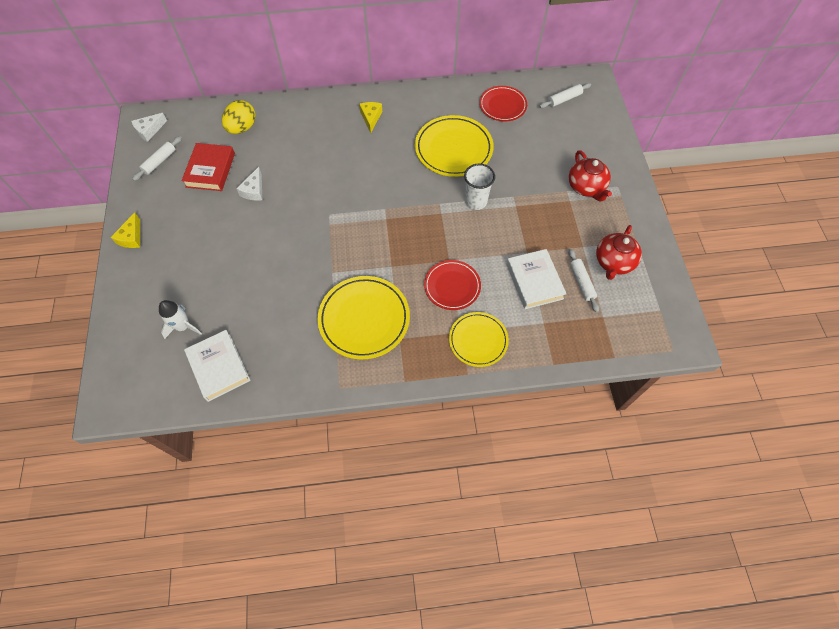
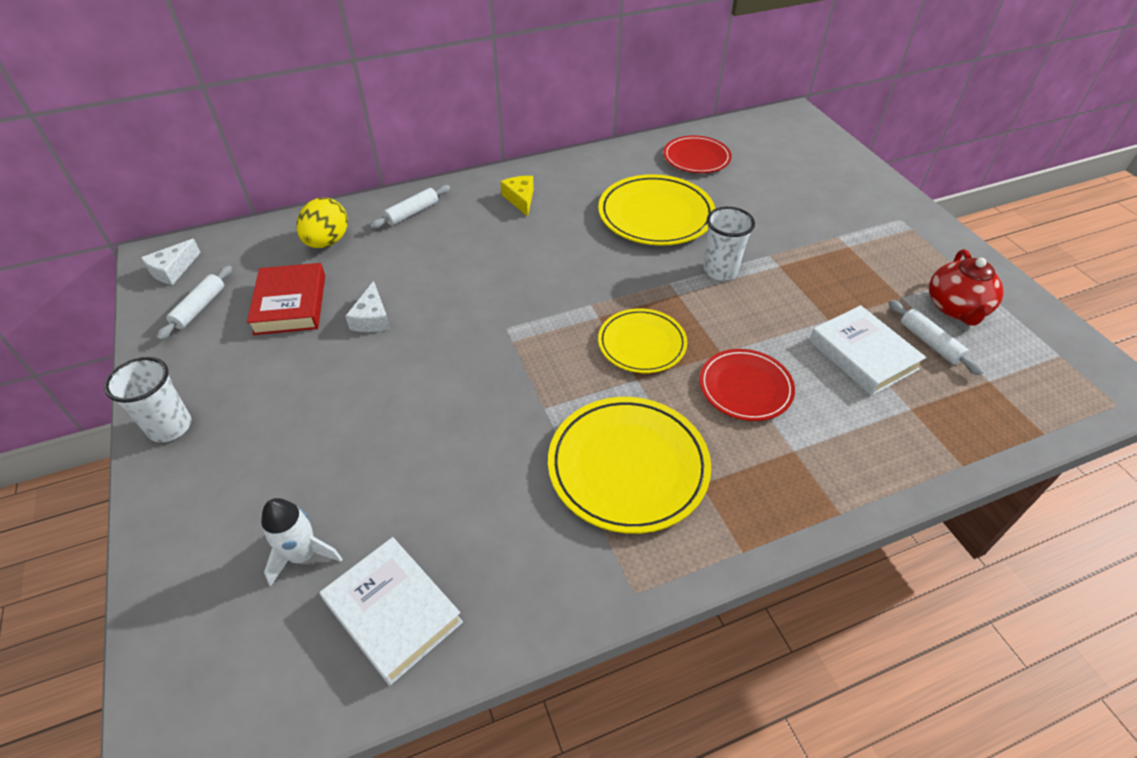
camera: 15 degrees left, 15 degrees down
yellow cheese [111,213,140,248] -> white cup [104,357,191,442]
yellow plate [449,312,509,367] -> yellow plate moved to [598,308,687,373]
white rolling pin [539,83,591,108] -> white rolling pin moved to [370,185,450,229]
red teapot [569,150,612,201] -> none

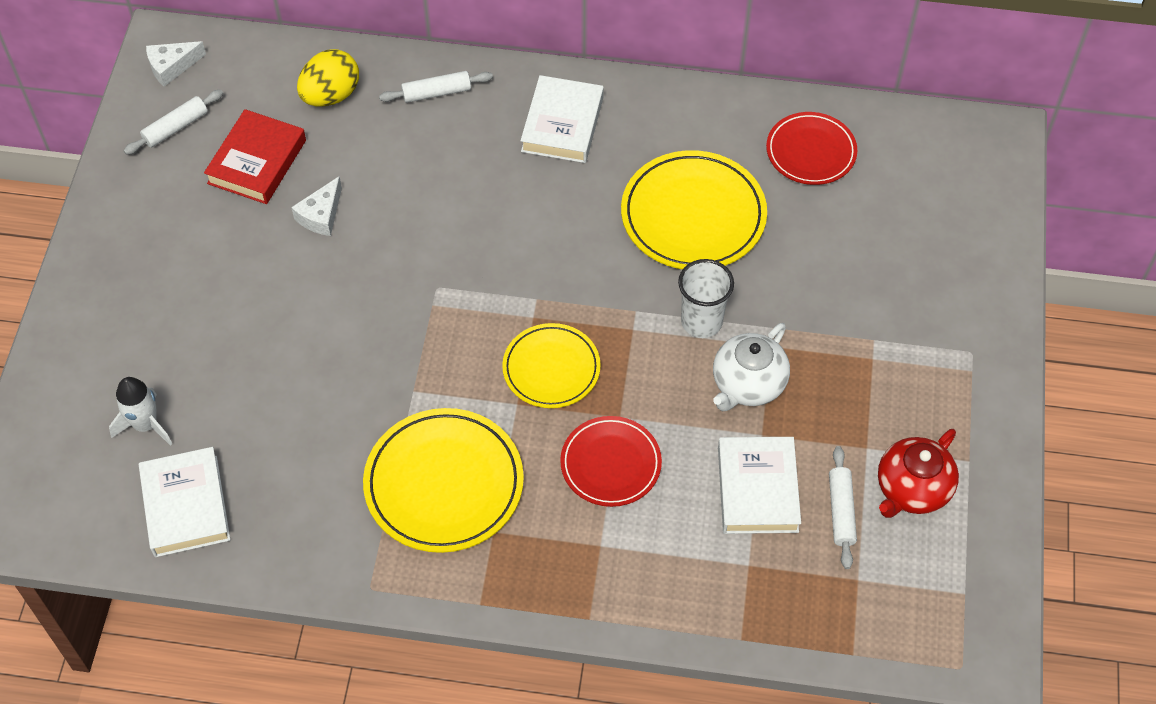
camera: 30 degrees right, 10 degrees up
white cup [104,357,191,442] -> none
yellow cheese [500,176,534,216] -> white book [520,75,604,163]
none -> white teapot [713,323,790,411]

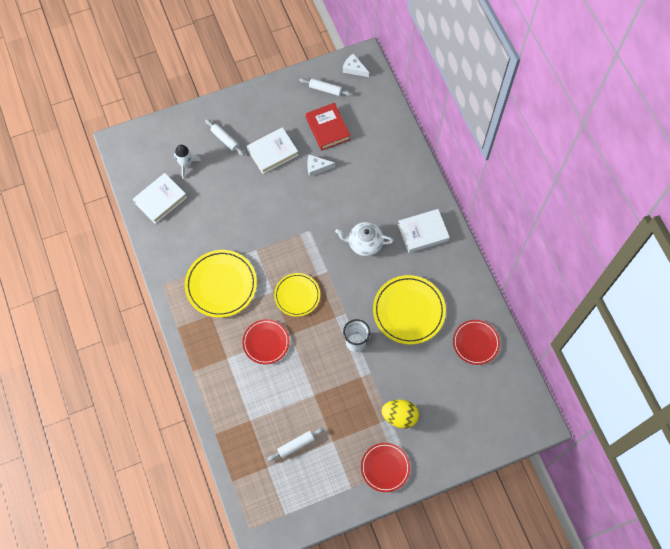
camera: 60 degrees right, 10 degrees up
red book [204,109,306,204] -> red book turned 75 degrees clockwise [306,103,351,151]
yellow egg [297,49,359,106] -> yellow egg moved to [382,400,419,428]
white rolling pin [379,71,493,103] -> white rolling pin moved to [205,119,244,156]
white teapot [713,323,790,411] -> white teapot moved to [335,222,394,256]
white book [718,437,801,534] -> white book moved to [247,127,298,174]
red teapot [878,429,959,518] -> none
none -> red plate [361,443,410,492]

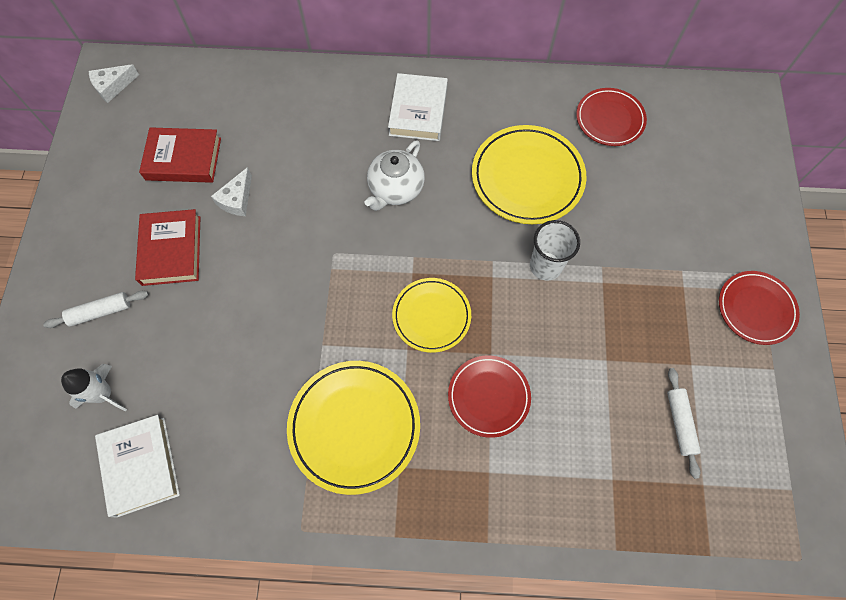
camera: 65 degrees left, 0 degrees up
white book [247,127,298,174] -> red book [135,209,200,286]
white rolling pin [299,78,352,96] -> none
yellow egg [382,400,419,428] -> none

